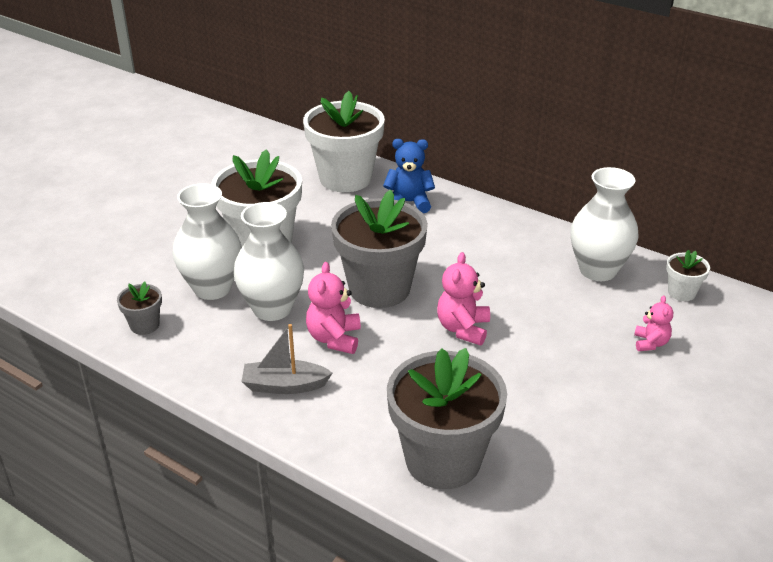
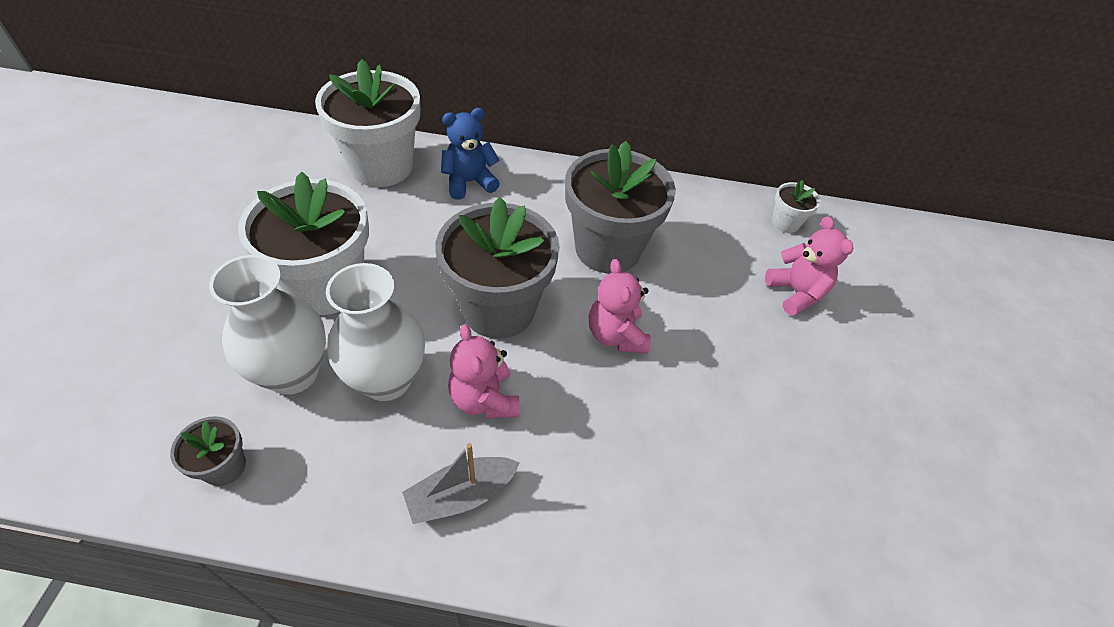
camera: 30 degrees left, 15 degrees up
grey flower pot [387,348,507,489] -> grey flower pot moved to [565,141,676,273]
white vase [570,167,639,281] -> none
pink teddy bear [634,296,673,351] -> pink teddy bear [765,216,853,316], size x1.57

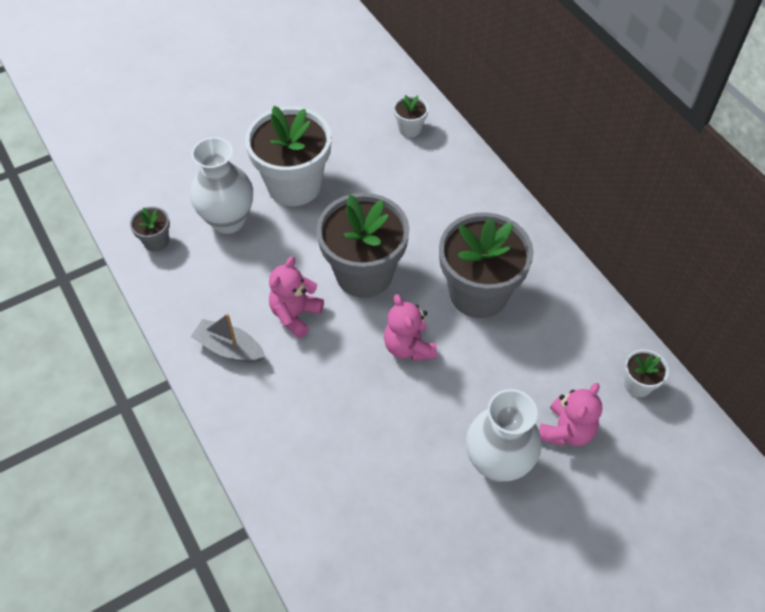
camera: 55 degrees right, 5 degrees up
white flower pot [315,59,421,187] -> white flower pot [393,95,429,137], size x0.44
white vase [326,263,425,401] -> white vase moved to [466,389,541,482]
blue teddy bear [441,108,500,200] -> none
pink teddy bear [589,259,651,354] -> pink teddy bear turned 60 degrees counterclockwise [384,294,437,361]

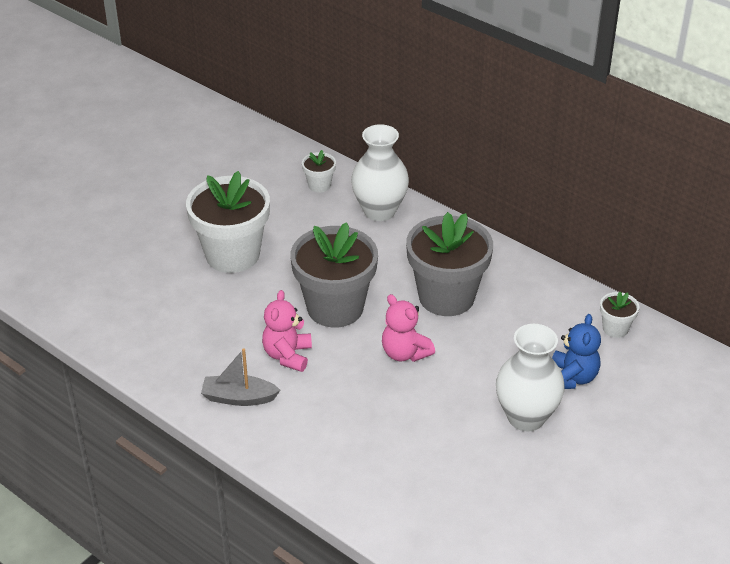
camera: 20 degrees left, 15 degrees down
grey flower pot [130,207,170,251] -> none
white vase [190,137,253,234] -> white vase moved to [351,124,409,221]
pink teddy bear [539,383,602,446] -> blue teddy bear [552,314,601,389]

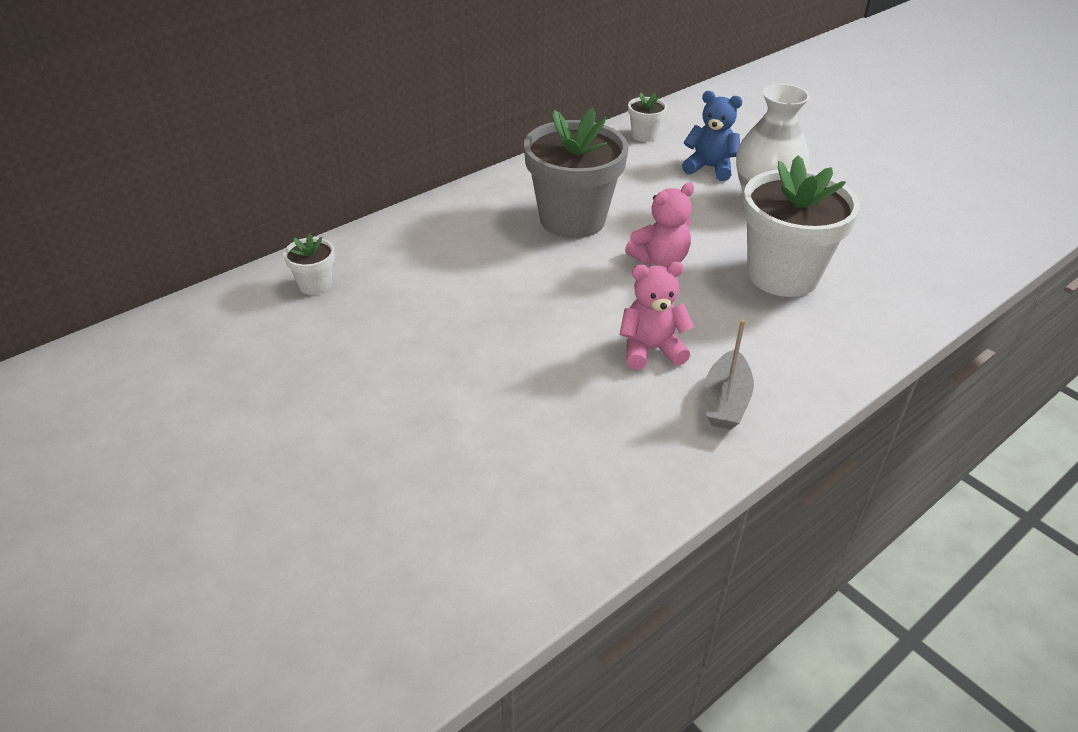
camera: 80 degrees left, 0 degrees up
white flower pot [186,171,270,273] -> white flower pot moved to [742,155,860,297]
pink teddy bear [262,290,312,372] -> pink teddy bear turned 150 degrees clockwise [619,262,694,370]
grey flower pot [290,222,378,328] -> none
white vase [351,124,409,221] -> none

